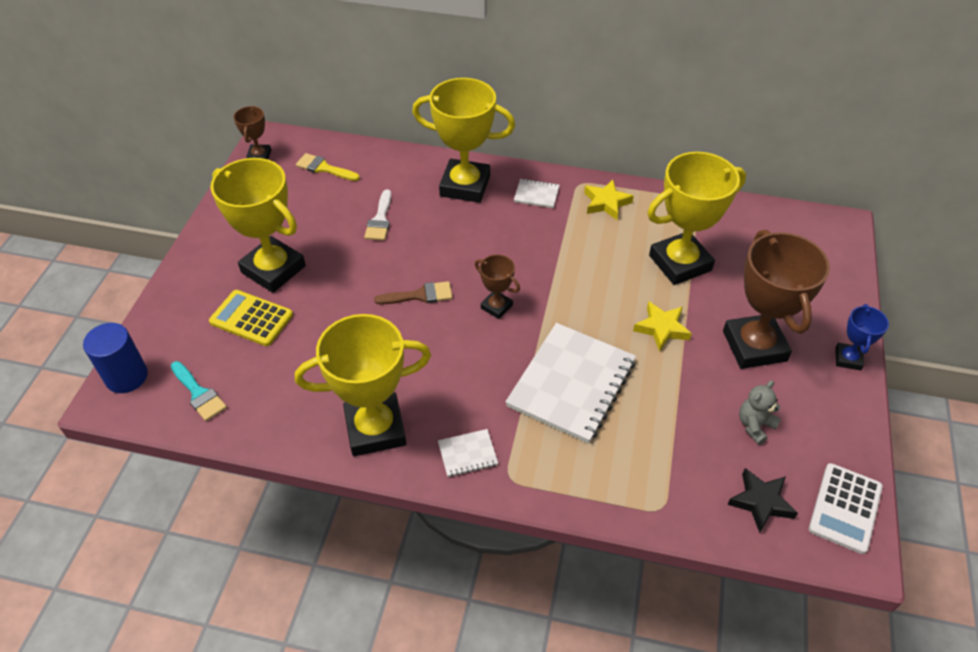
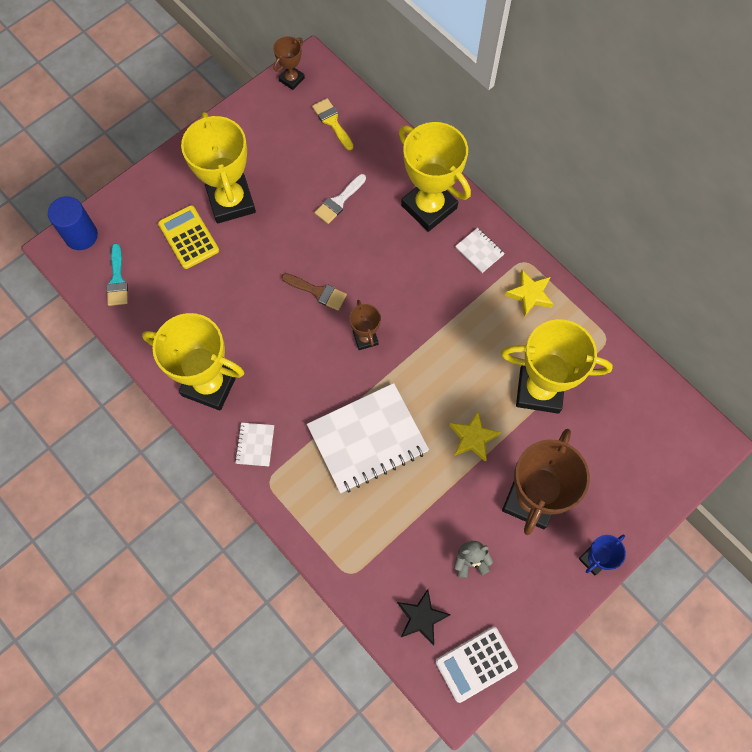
camera: 35 degrees right, 20 degrees up
white notebook [438,429,498,477] -> white notebook turned 75 degrees clockwise [235,423,274,466]

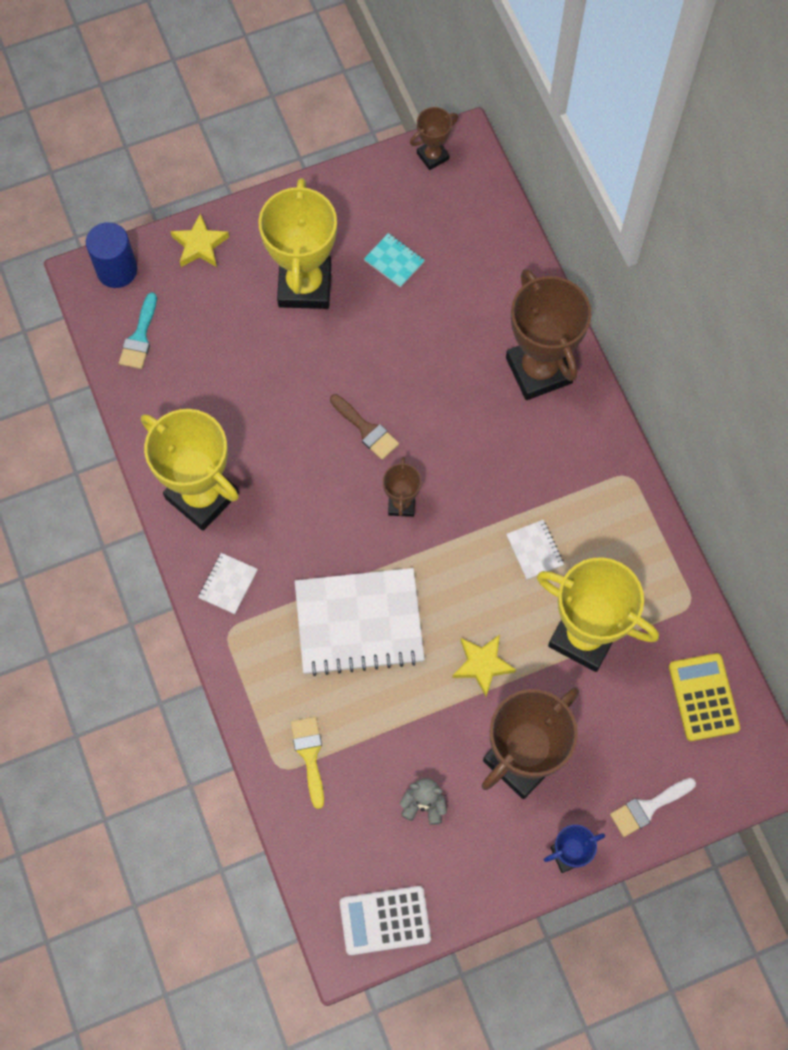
camera: 20 degrees right, 0 degrees up
yellow calculator [158,205,219,269] -> yellow calculator moved to [669,653,740,741]
yellow brush [312,98,354,150] -> yellow brush moved to [291,717,324,809]
white brush [314,174,366,224] -> white brush moved to [610,778,696,837]
black star [397,589,451,645] -> none
yellow trophy [399,122,471,232] -> brown trophy [506,269,592,400]
white notebook [455,228,505,273] -> white notebook moved to [506,520,564,580]
yellow star [505,270,554,317] -> yellow star moved to [170,213,229,267]
none -> turquoise notebook [364,233,425,288]

